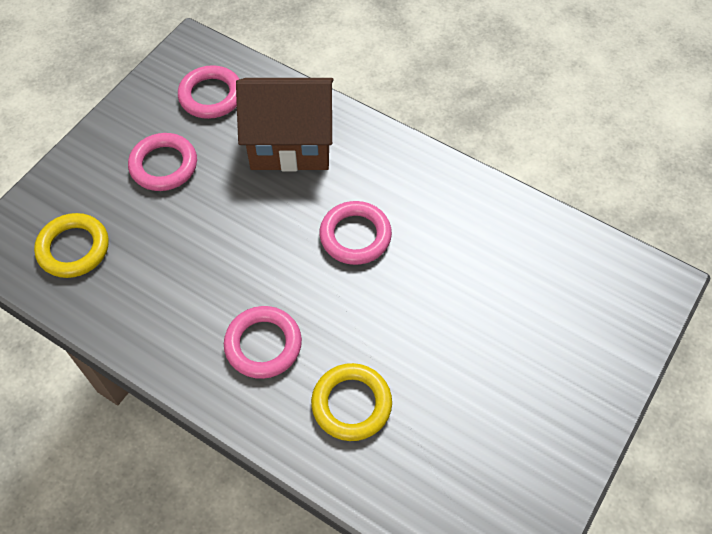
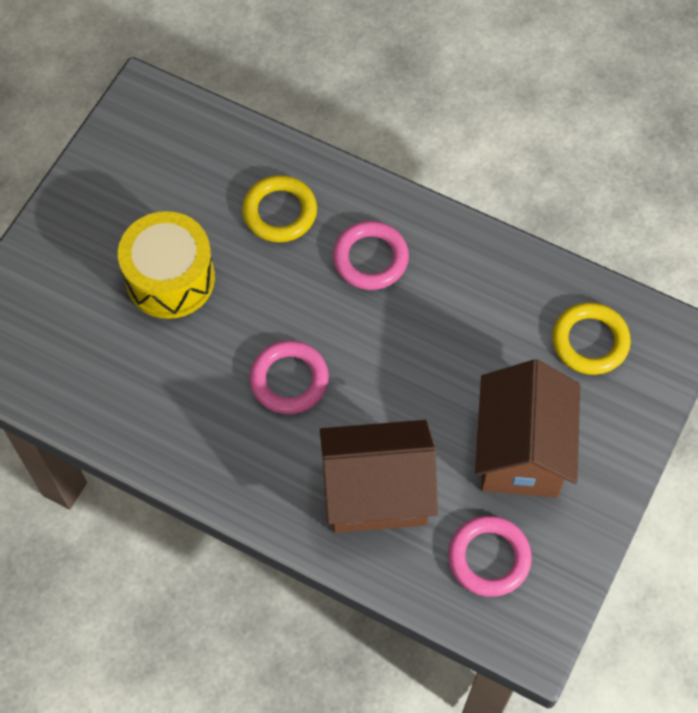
camera: 175 degrees right, 5 degrees up
pink ring [128,133,197,191] -> brown house [475,360,580,498]
none -> yellow drum [118,211,215,319]

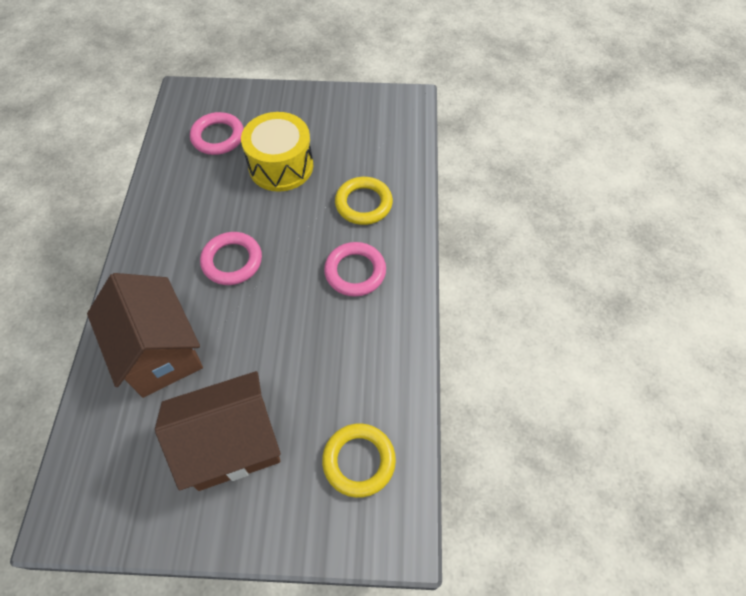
camera: 65 degrees right, 5 degrees down
pink ring [448,516,532,597] -> pink ring moved to [190,112,244,155]

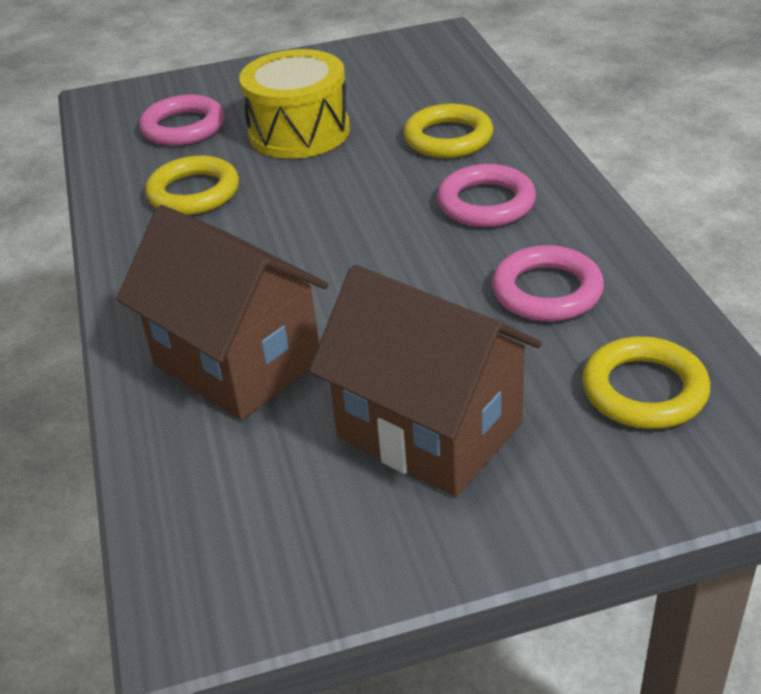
camera: 15 degrees left, 20 degrees down
brown house [155,371,281,491] -> brown house turned 75 degrees clockwise [309,265,542,497]
pink ring [200,232,262,285] -> pink ring moved to [492,245,604,321]
none -> yellow ring [145,155,239,215]

